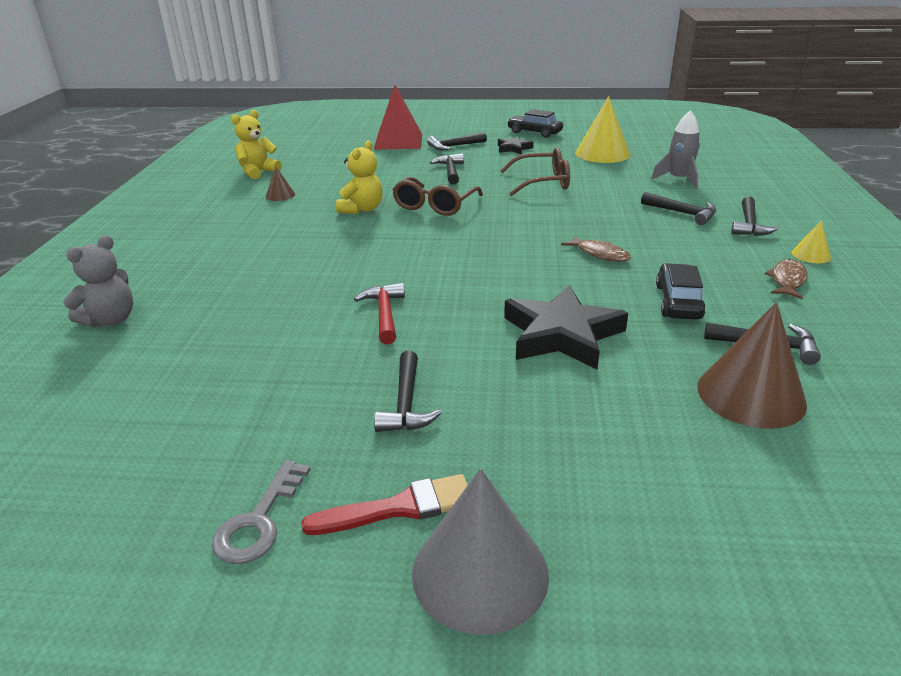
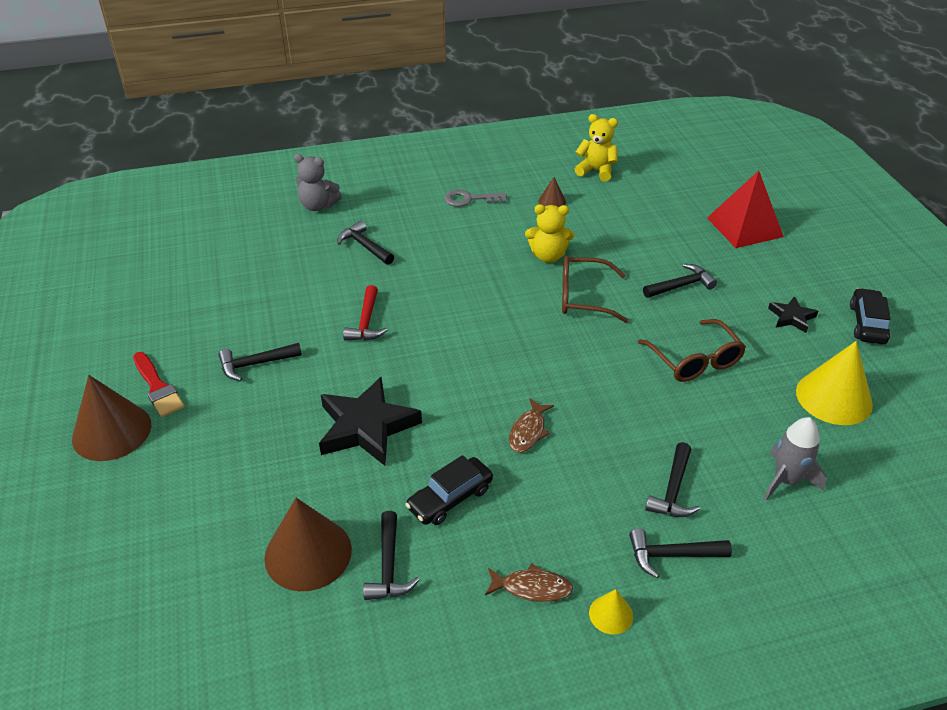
camera: 70 degrees right, 10 degrees up
grey key [212,460,311,564] -> grey key moved to [444,189,507,207]
red hammer [354,283,405,344] -> red hammer turned 120 degrees clockwise [343,285,387,341]
grey cone [412,468,549,635] -> brown cone [72,375,151,461]
black hammer [427,132,487,150] -> black hammer moved to [337,221,394,265]
black car [656,263,706,320] -> black car turned 150 degrees clockwise [405,455,493,525]

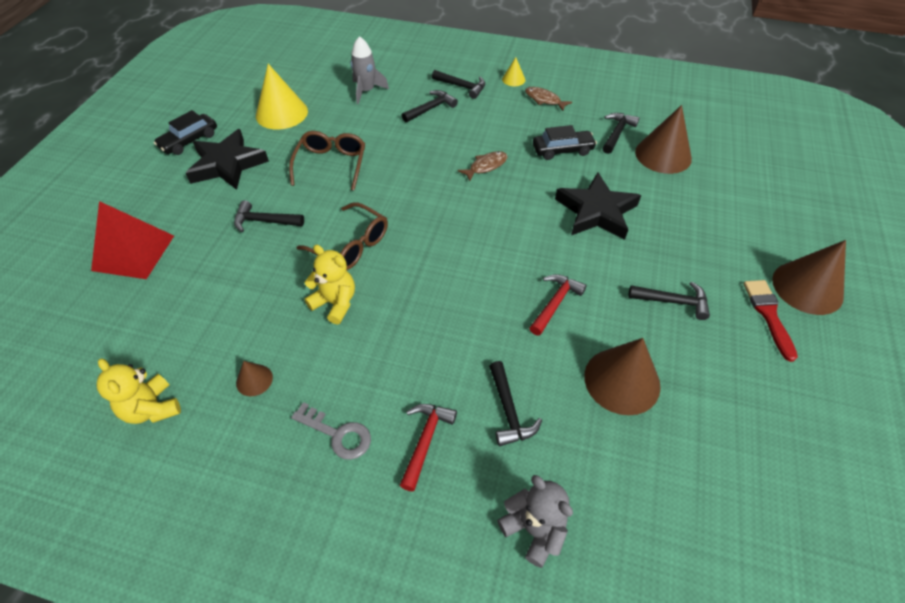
camera: 150 degrees left, 10 degrees up
black star [768,296,818,333] -> black star [186,129,269,190], size x1.96
none -> red hammer [400,404,457,491]
none -> brown cone [584,338,661,415]

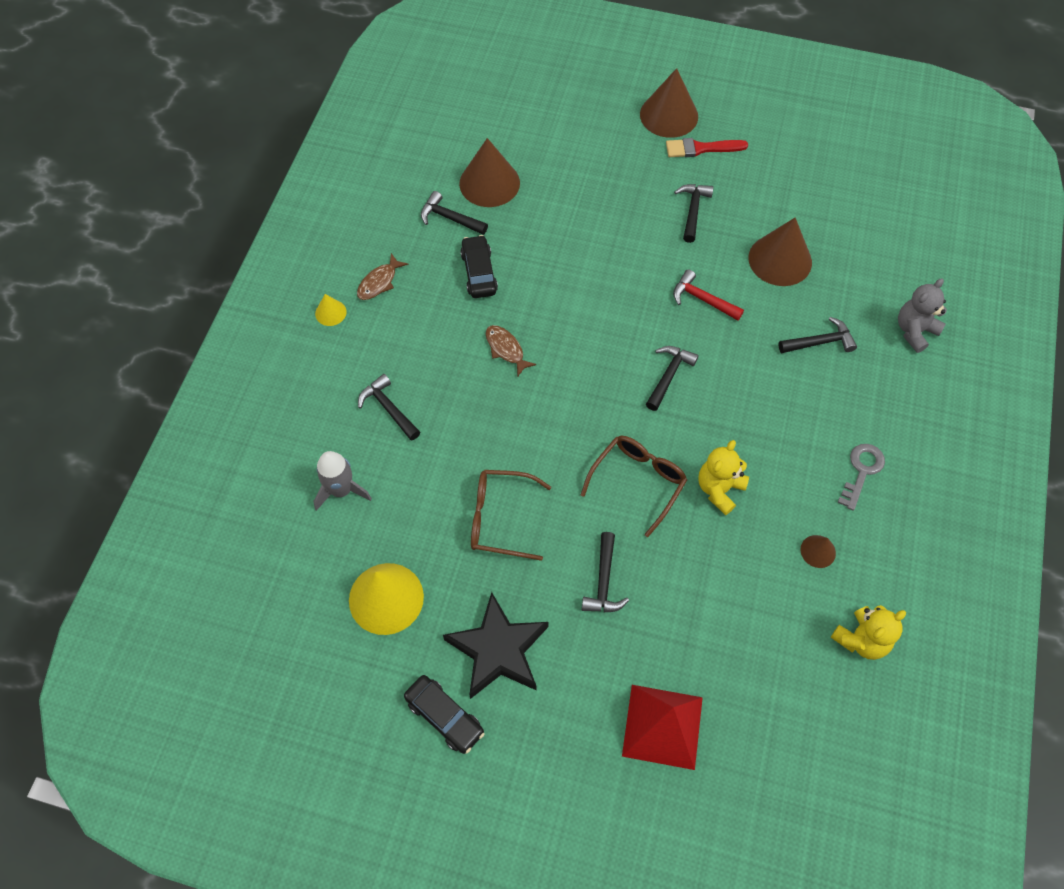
camera: 90 degrees left, 10 degrees up
red hammer [400,404,457,491] -> none
black hammer [432,70,485,99] -> black hammer moved to [646,346,699,411]
black star [555,172,641,240] -> none

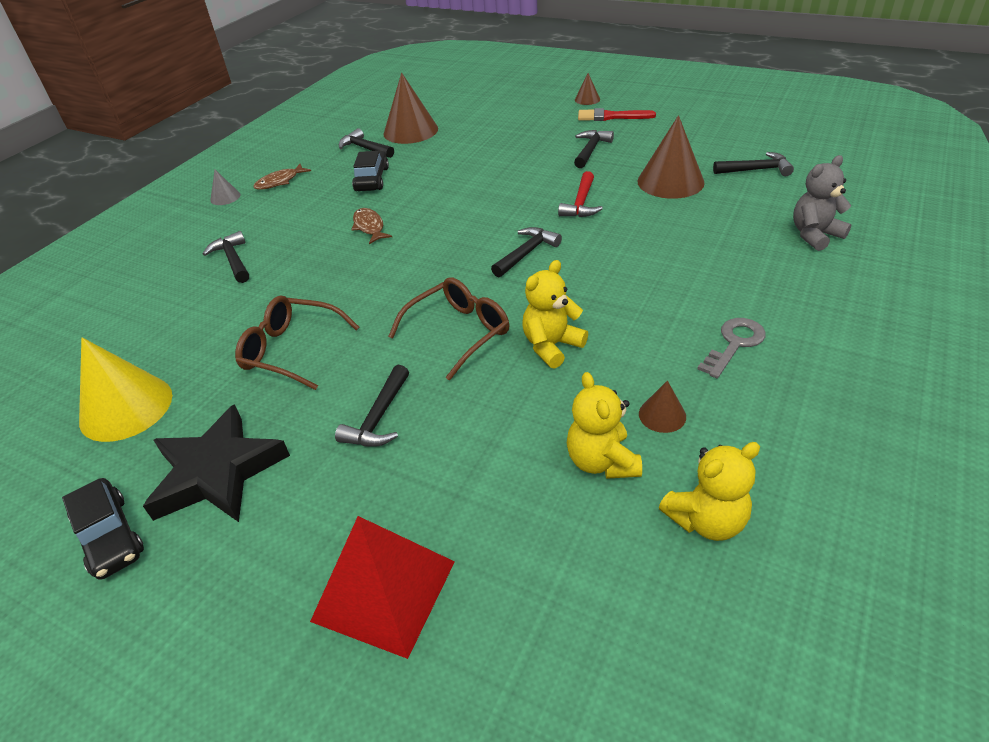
camera: 15 degrees right, 20 degrees down
grey rocket [313,451,372,511] -> none
yellow cone [315,294,347,326] -> grey cone [210,170,240,205]
brown cone [640,68,698,138] -> brown cone [575,73,600,105], size x0.48
red hammer [673,269,744,321] -> red hammer turned 120 degrees counterclockwise [558,171,603,217]
black hammer [778,317,857,353] -> black hammer moved to [713,152,794,176]
none -> yellow teddy bear [567,372,642,479]

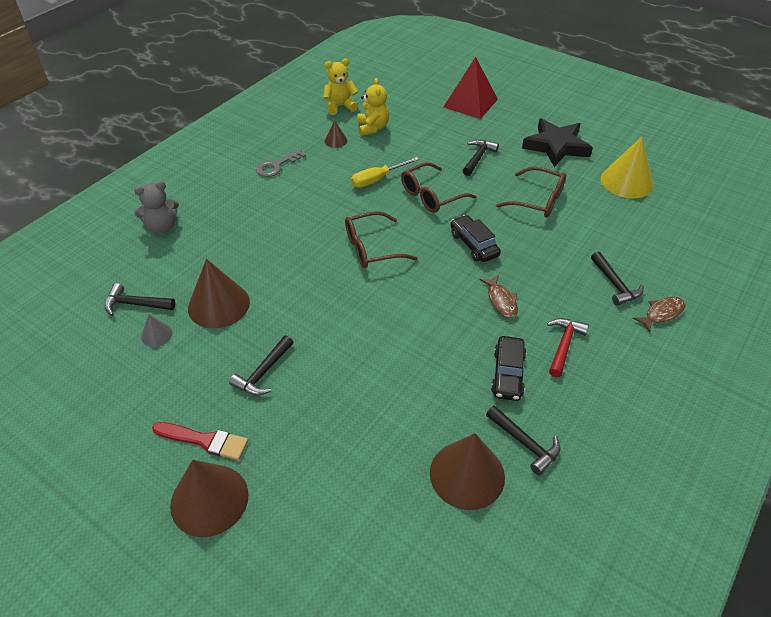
camera: 175 degrees left, 5 degrees up
black car [62,478,144,580] -> black car moved to [450,215,501,262]
grey cone [210,170,240,205] -> grey cone moved to [141,314,172,347]
brown fish [253,164,311,190] -> brown fish moved to [633,297,685,333]
black hammer [491,227,562,277] -> brown glasses [345,211,418,268]
yellow teddy bear [522,260,588,369] -> yellow screwdriver [351,157,419,188]
red hammer [558,171,603,217] -> red hammer moved to [547,318,589,377]
brown cone [575,73,600,105] -> brown cone [170,460,248,537], size x2.08

